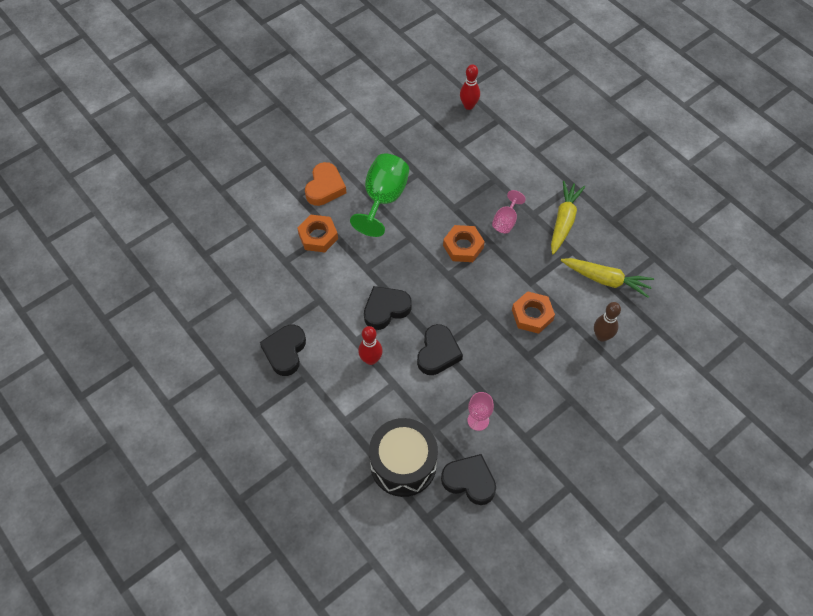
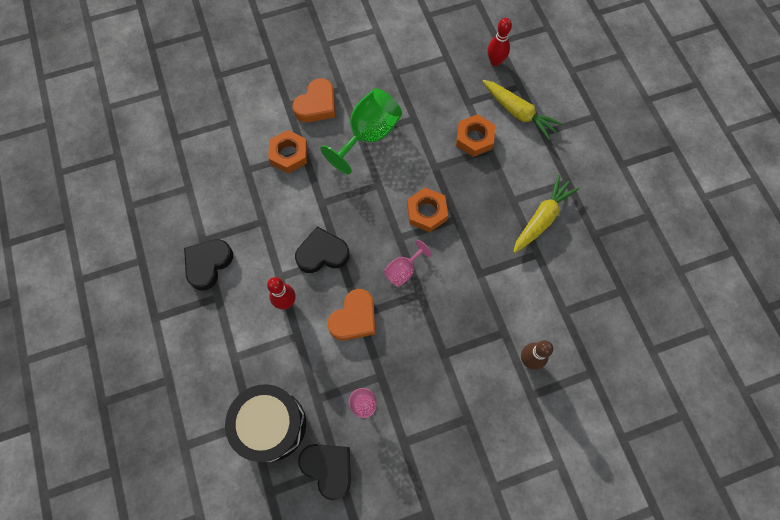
camera: 20 degrees right, 10 degrees up
black heart [417,324,463,375] -> orange heart [327,289,375,341]
pink goblet [492,190,526,233] -> pink goblet moved to [384,240,432,287]
orange nut [512,291,555,334] -> orange nut moved to [456,114,495,157]
yellow carrot [561,258,654,298] -> yellow carrot moved to [482,80,563,140]

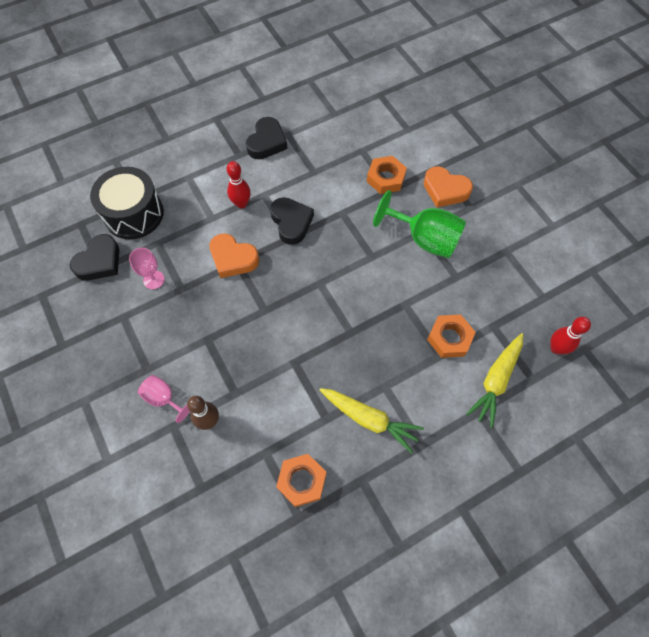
camera: 80 degrees right, 5 degrees down
black heart [184,239,233,290] -> black heart turned 90 degrees clockwise [246,117,288,159]
pink goblet [384,240,432,287] -> pink goblet moved to [138,375,190,423]
orange nut [407,188,448,232] -> orange nut moved to [276,454,326,507]

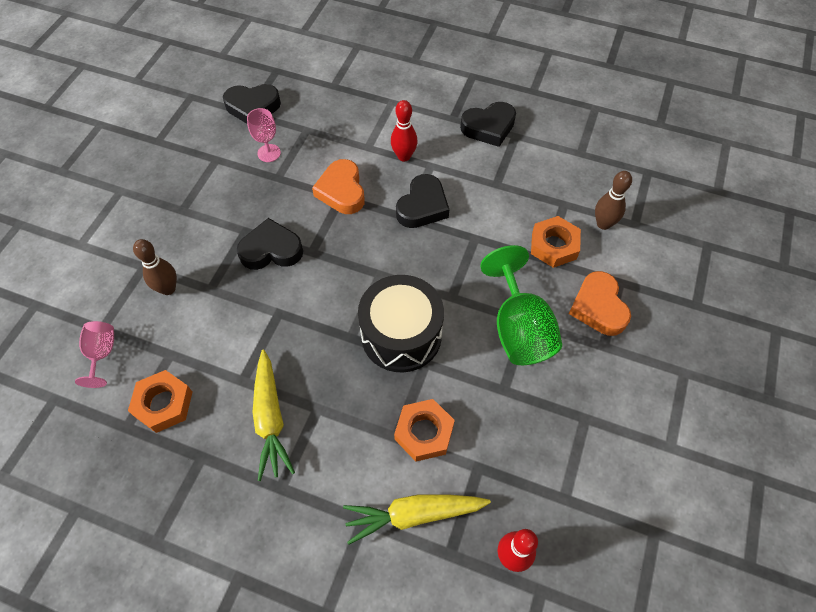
camera: 50 degrees right, 5 degrees down
black drum [90,167,164,239] -> black drum moved to [358,275,444,372]
pink goblet [138,375,190,423] -> pink goblet moved to [75,321,114,388]
none -> black heart [237,218,303,270]
none -> brown bowling pin [595,171,632,230]

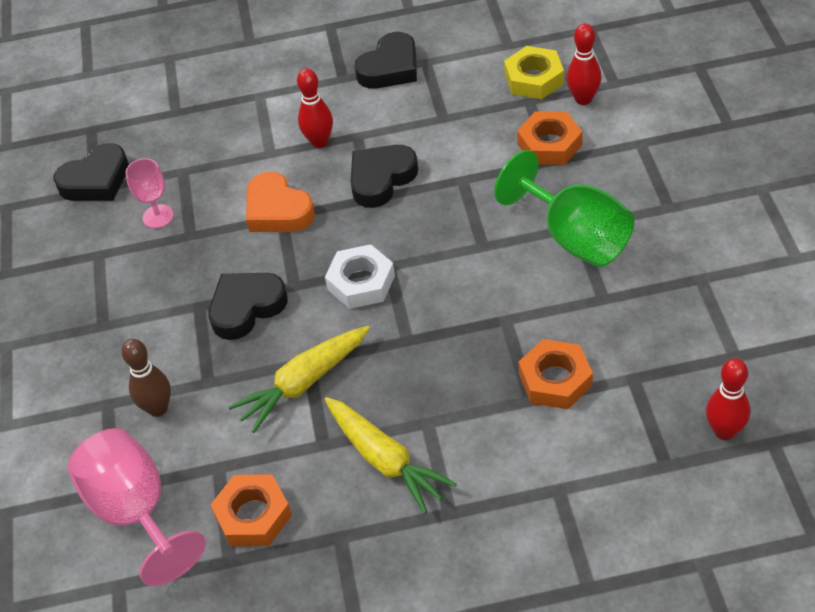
camera: 25 degrees left, 10 degrees down
pink goblet [75,321,114,388] -> pink goblet [67,428,206,586], size x1.86
yellow carrot [343,494,491,545] -> yellow carrot moved to [228,326,370,433]
black drum [358,275,444,372] -> none
black heart [396,174,449,228] -> black heart turned 135 degrees counterclockwise [350,145,418,208]
orange heart [569,271,631,336] -> none
brown bowling pin [595,171,632,230] -> red bowling pin [567,23,601,105]
none -> white nut [325,244,395,309]
none -> yellow nut [504,46,564,99]

